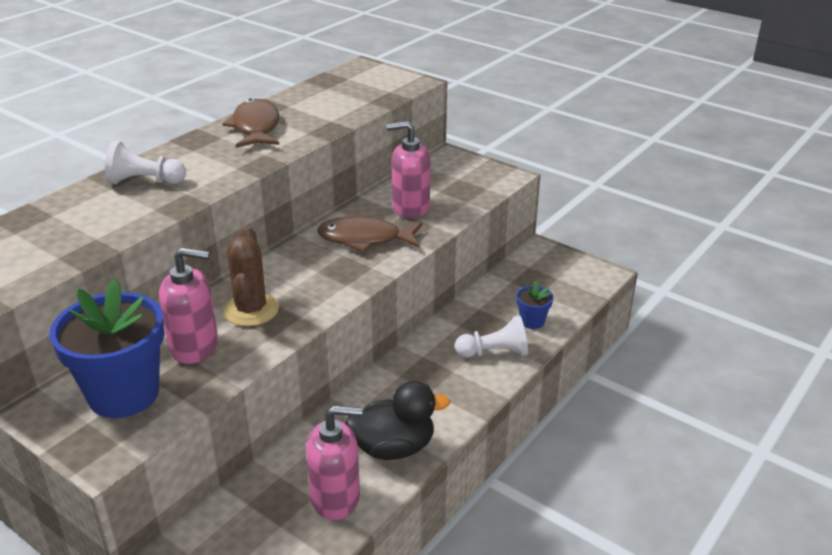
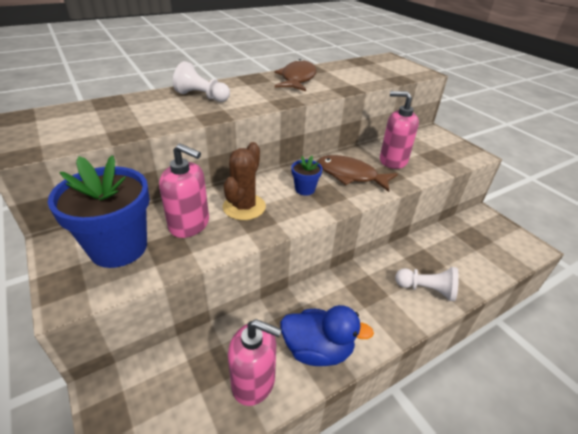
camera: 20 degrees right, 5 degrees up
black duck [345,381,451,460] -> blue duck [280,305,374,366]
blue flower pot [516,281,553,329] -> blue flower pot moved to [291,156,322,196]

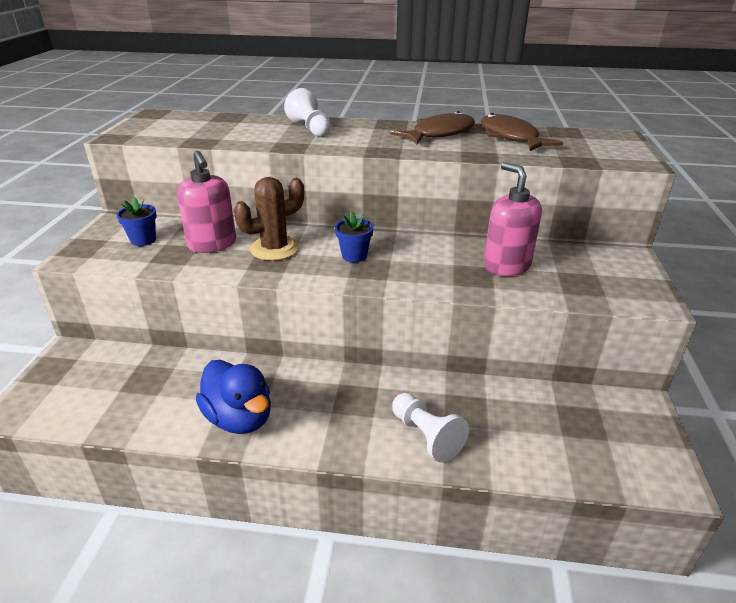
camera: 40 degrees right, 5 degrees down
blue flower pot [48,155,150,268] -> blue flower pot [117,197,157,246], size x0.46
pink soap dispenser [228,319,282,406] -> none
brown fish [318,155,398,192] -> brown fish moved to [481,113,563,151]

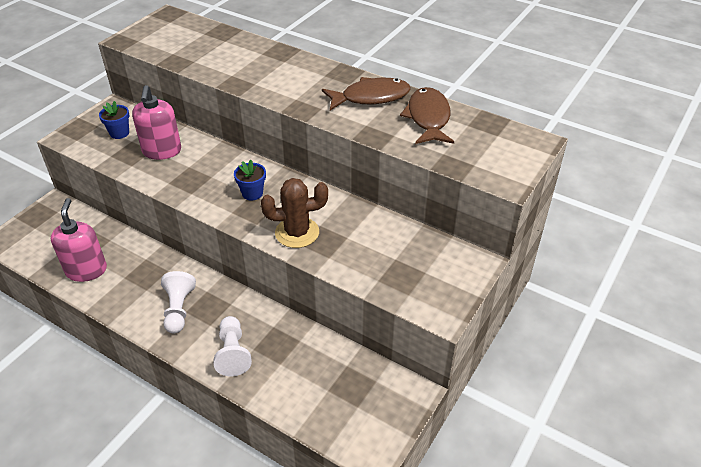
camera: 25 degrees right, 10 degrees up
blue duck [196,360,271,434] -> none
brown cactus [234,177,304,261] -> brown cactus moved to [261,178,328,248]
white pawn [284,88,331,137] -> white pawn moved to [161,271,196,334]
pink soap dispenser [484,162,542,276] -> pink soap dispenser moved to [51,198,107,282]

